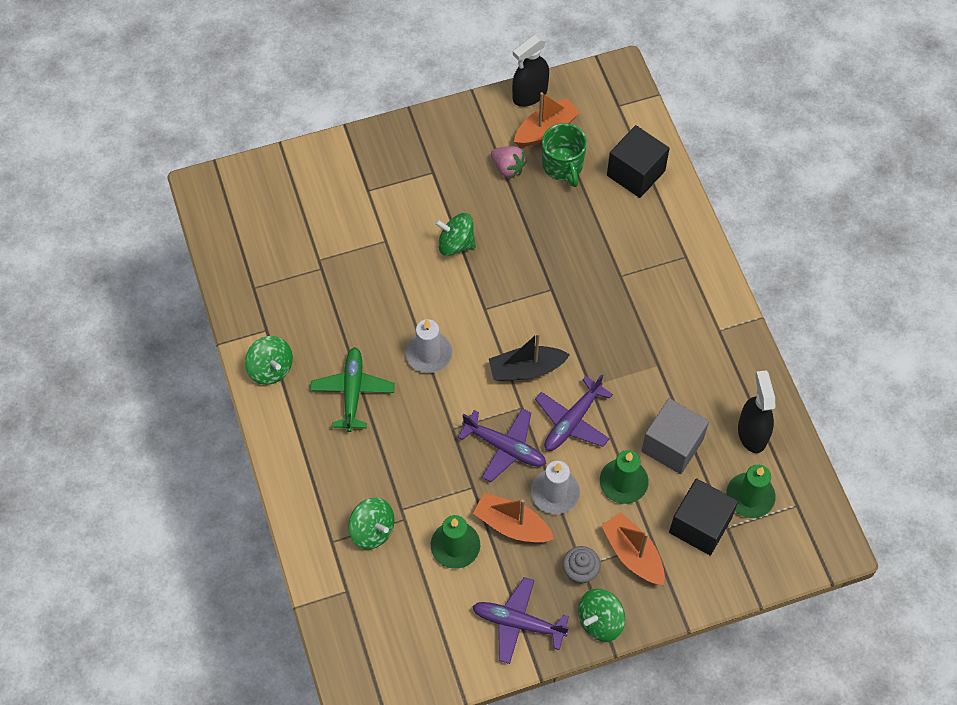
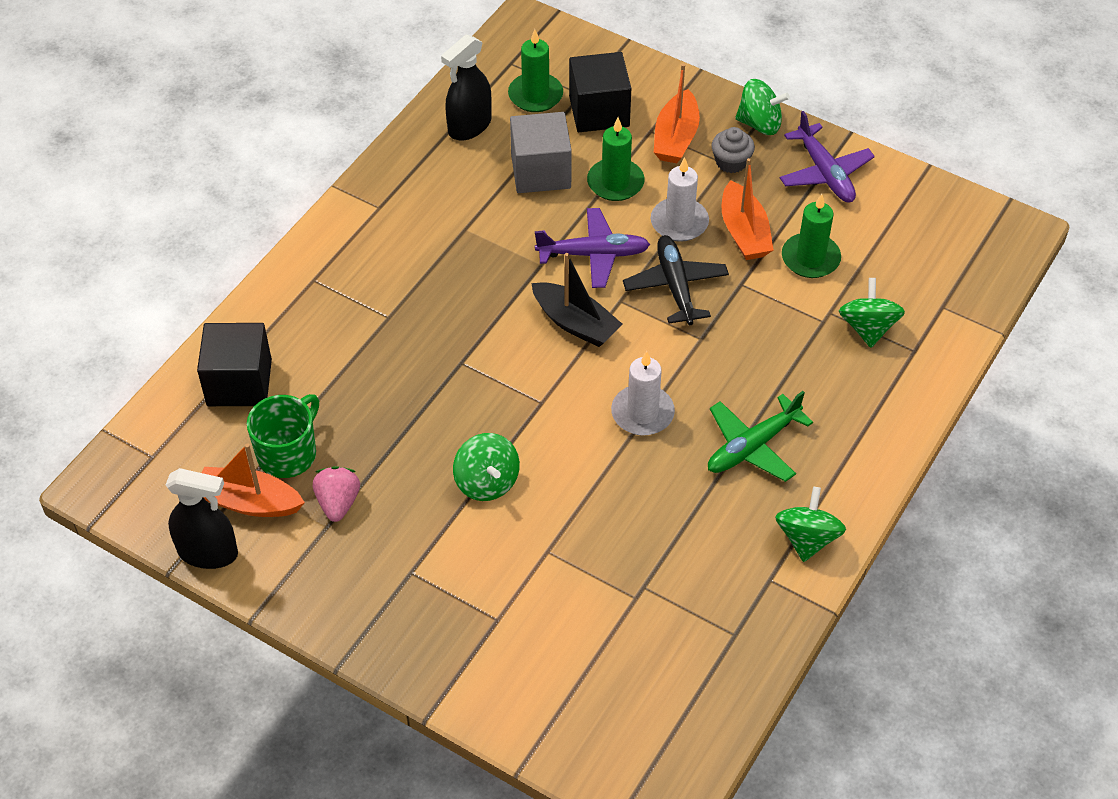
camera: 130 degrees left, 10 degrees down
purple plane [458,408,546,482] -> black plane [623,235,729,325]

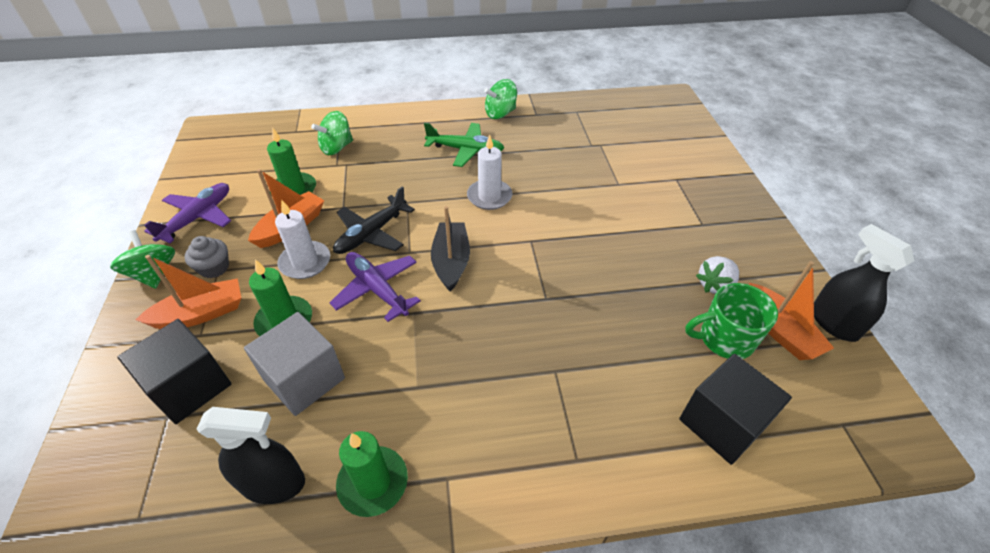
camera: 130 degrees left, 5 degrees down
pink strawberry [313,466,360,522] -> white strawberry [696,256,739,294]
green spinning top [453,433,520,501] -> none
green candle [508,29,563,112] -> green candle moved to [336,431,408,517]

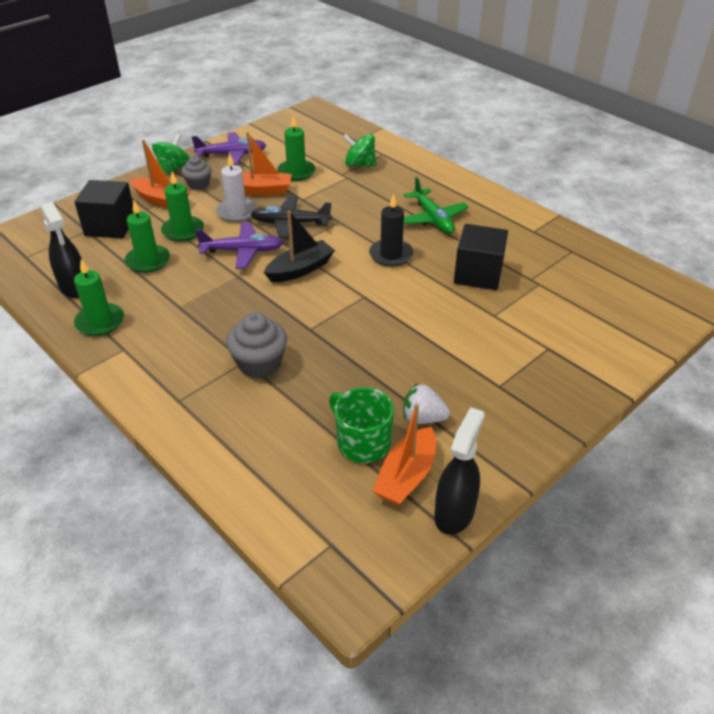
camera: 55 degrees right, 5 degrees down
grey cube [244,312,345,416] -> green candle [124,200,170,273]
purple plane [330,252,421,322] -> purple plane turned 75 degrees clockwise [195,222,284,269]
white candle [467,135,512,210] -> black candle [369,194,413,267]
green spinning top [484,79,517,119] -> none
black cube [679,354,792,465] -> black cube moved to [454,224,508,290]
none -> grey cupcake [226,312,287,378]

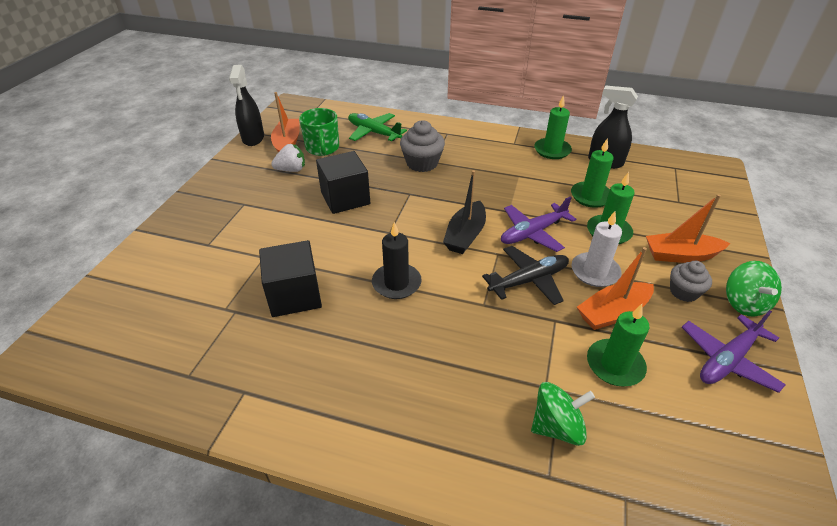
camera: 150 degrees right, 0 degrees up
black cube [74,180,134,239] -> black cube moved to [316,151,370,214]
green mug [329,387,394,463] -> green mug turned 60 degrees clockwise [299,108,339,156]
green plane [404,177,469,234] -> green plane moved to [348,113,407,141]

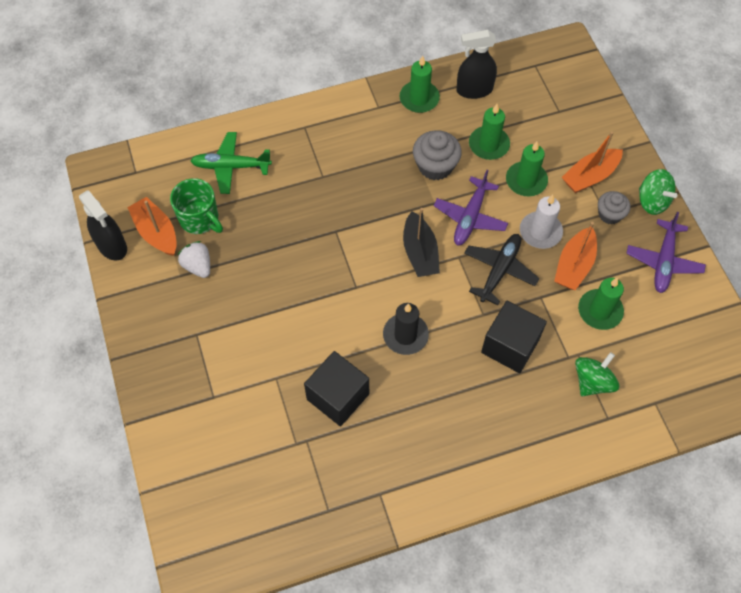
camera: 35 degrees left, 20 degrees up
white strawberry [271,144,305,172] -> white strawberry turned 75 degrees counterclockwise [178,241,210,278]
black cube [316,151,370,214] -> black cube moved to [481,301,547,373]
grey cupcake [400,120,445,172] -> grey cupcake moved to [413,130,462,180]

